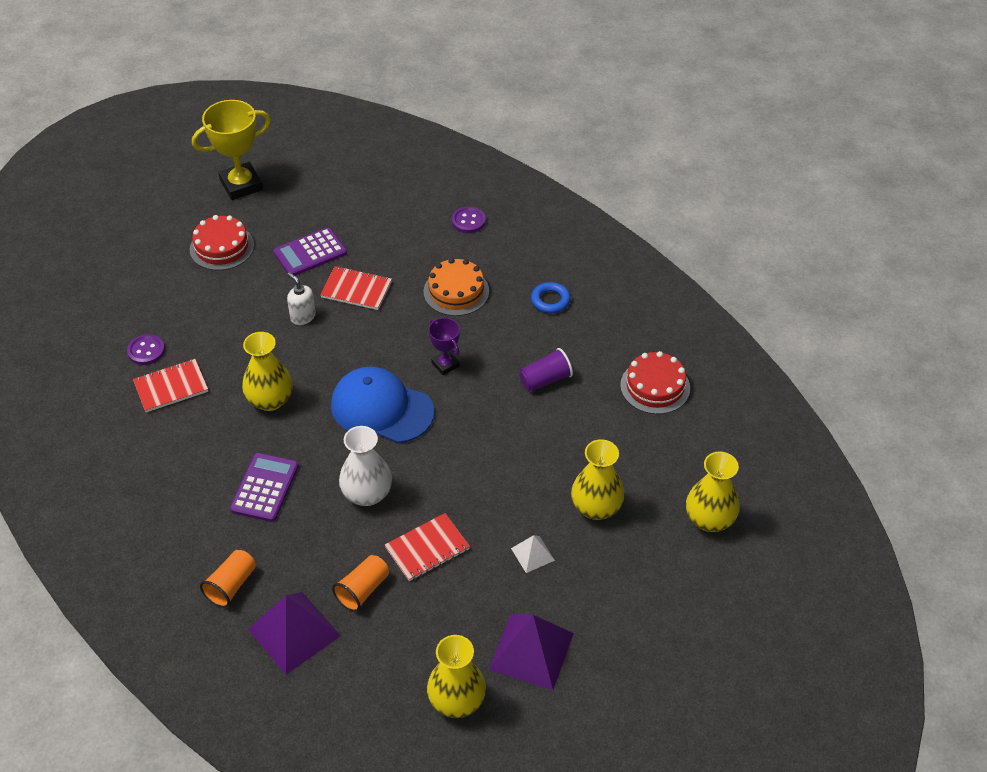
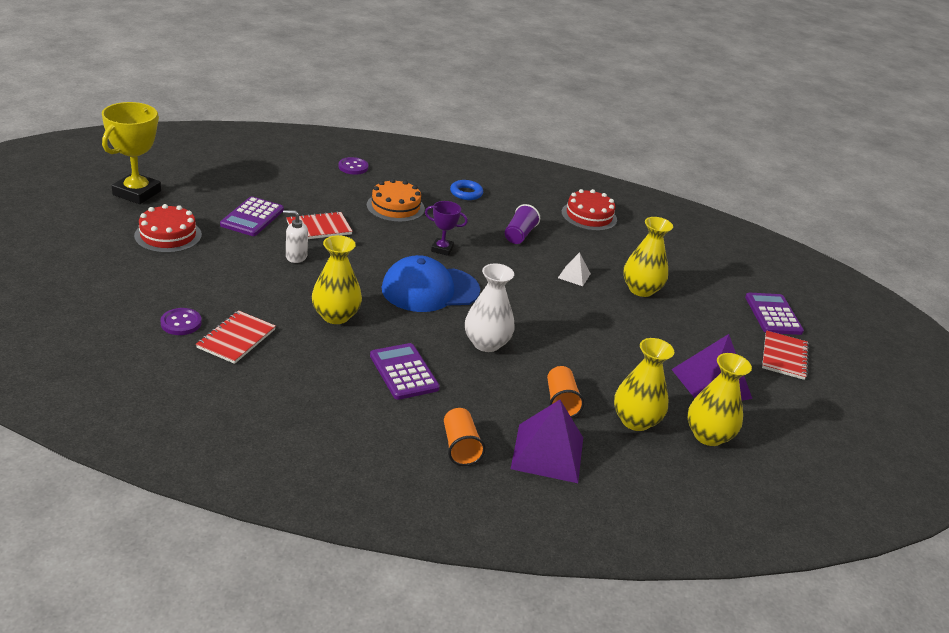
camera: 45 degrees left, 15 degrees down
red notebook [385,513,470,581] -> red notebook moved to [762,330,809,380]
white pyramid [511,535,555,573] -> white pyramid moved to [558,252,591,286]
yellow vase [686,451,740,532] -> yellow vase moved to [614,338,674,431]
none -> purple calculator [745,293,804,335]

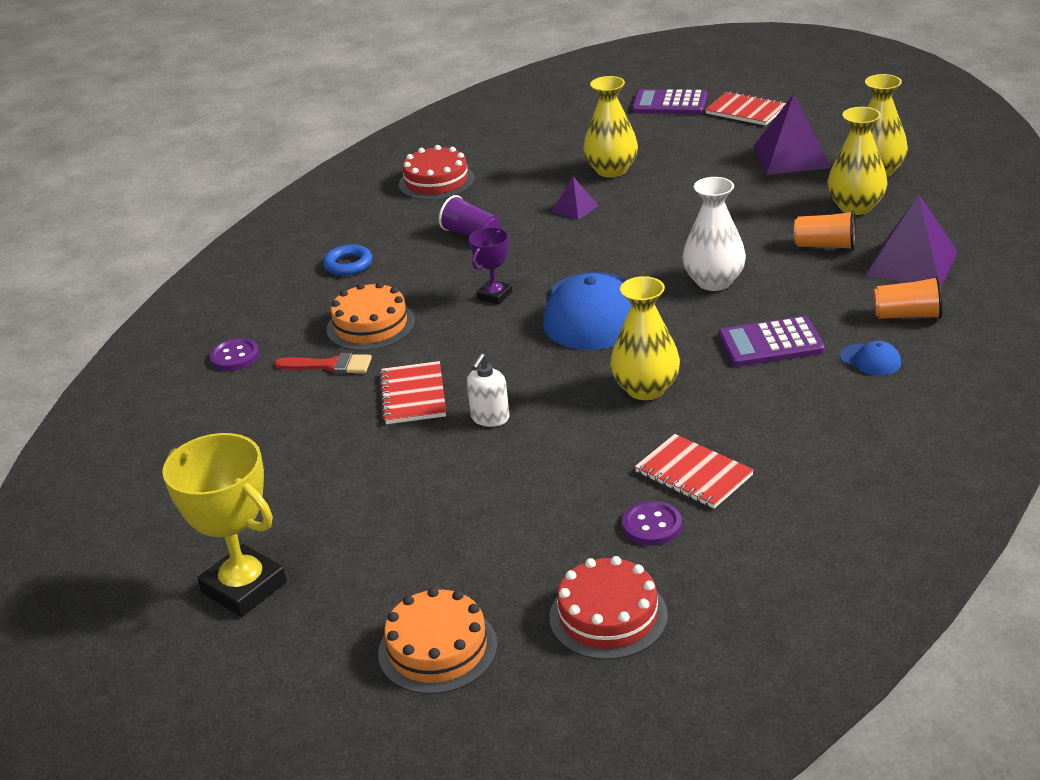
camera: 65 degrees left, 0 degrees up
red cake [134,204,202,253] -> red cake moved to [549,556,668,660]
purple calculator [220,196,284,236] -> none
white pyramid [558,252,591,286] -> purple pyramid [552,176,599,220]
none -> red brush [274,353,372,374]
none -> orange cake [378,588,497,694]
none -> blue cap [840,341,901,376]

